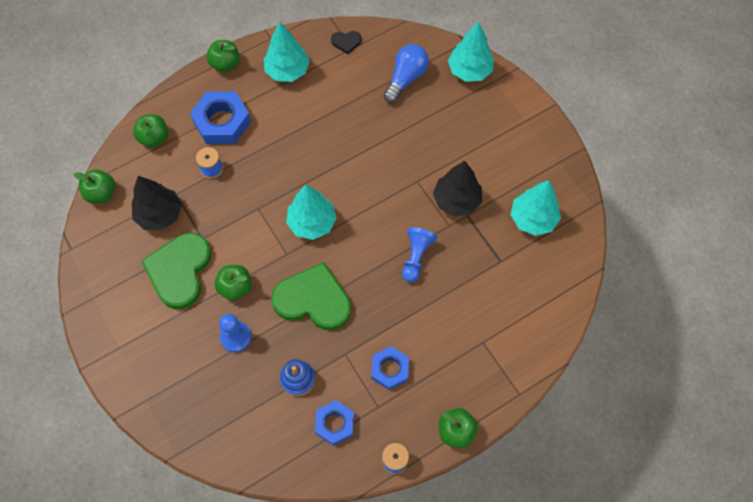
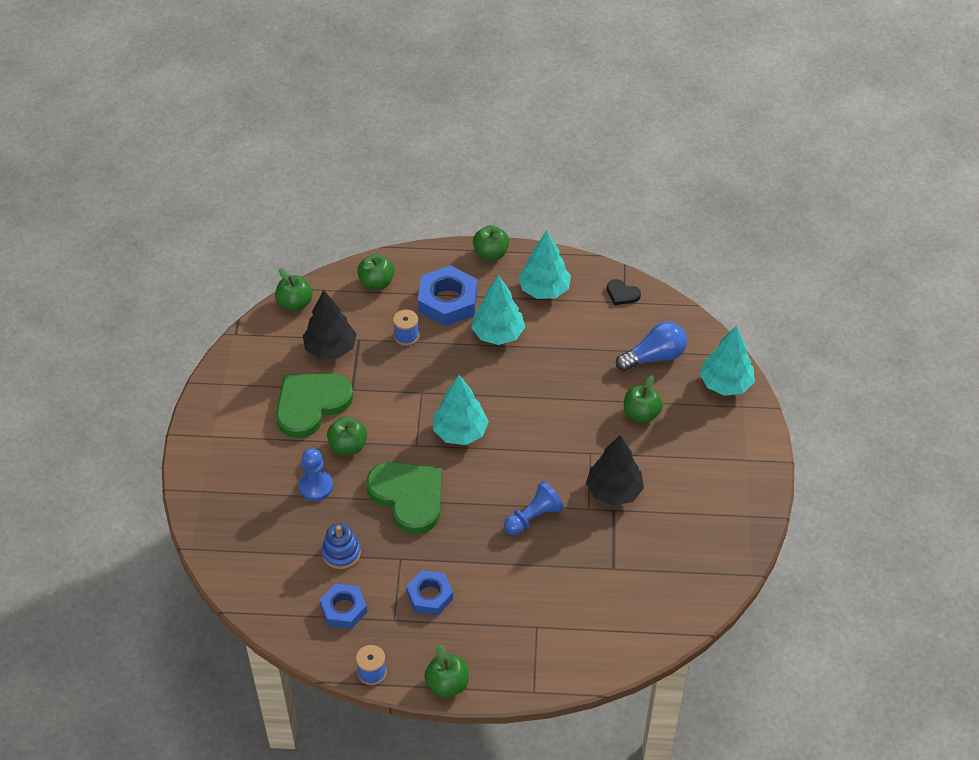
camera: 35 degrees right, 15 degrees down
turquoise tree [510,180,561,236] -> turquoise tree moved to [471,275,525,345]
none -> green apple [624,375,663,423]

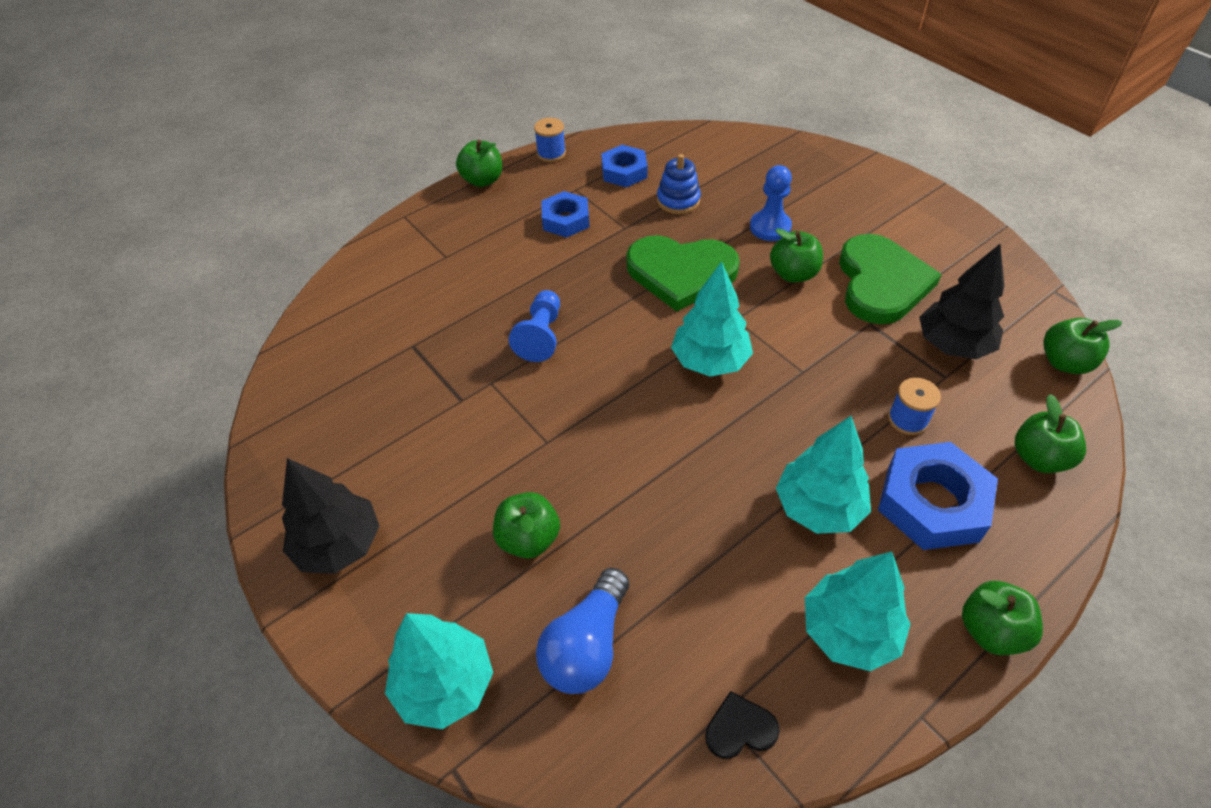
camera: 140 degrees right, 0 degrees up
black tree [586,435,644,506] -> black tree moved to [282,458,380,574]

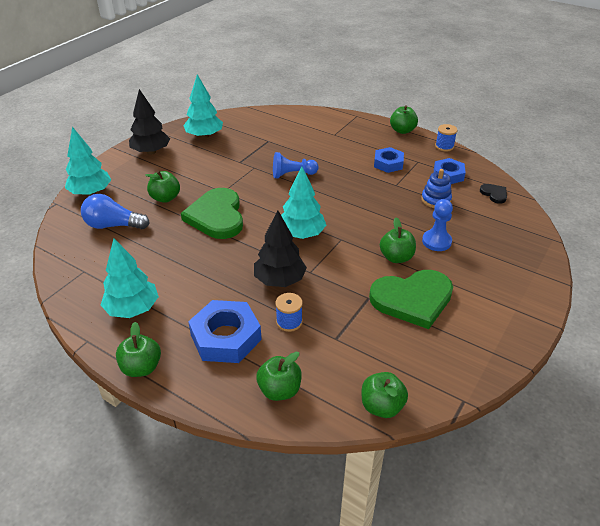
camera: 70 degrees right, 10 degrees down
green heart [626,235,740,312] -> green heart moved to [181,188,243,239]
black heart [705,691,780,759] -> black heart moved to [480,184,507,204]
turquoise tree [776,416,871,534] -> turquoise tree moved to [183,74,223,139]
black tree [919,244,1004,359] -> black tree moved to [254,210,307,287]

